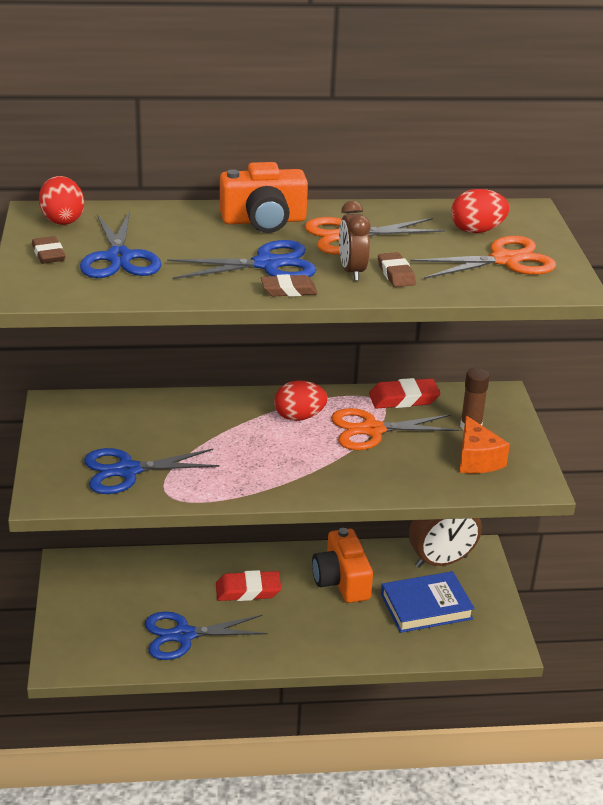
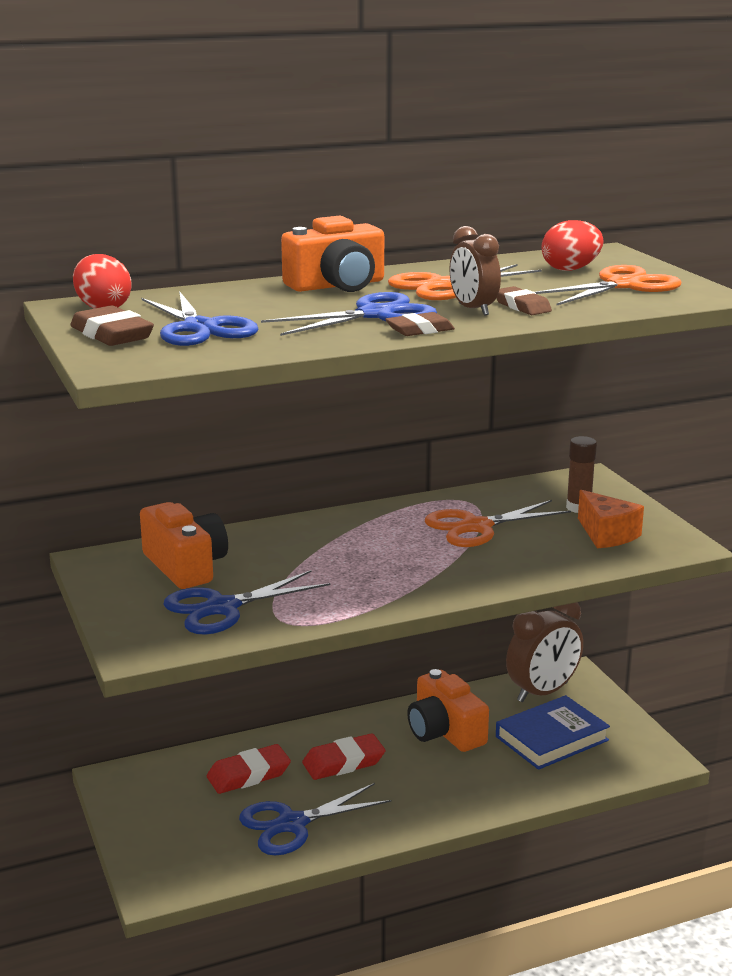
camera: 15 degrees left, 10 degrees down
brown eraser [32,236,66,264] -> brown eraser [71,305,154,346], size x1.50
red egg [274,381,328,421] -> none
red eraser [369,378,440,408] -> red eraser moved to [207,744,291,794]
none -> orange camera [140,502,228,589]

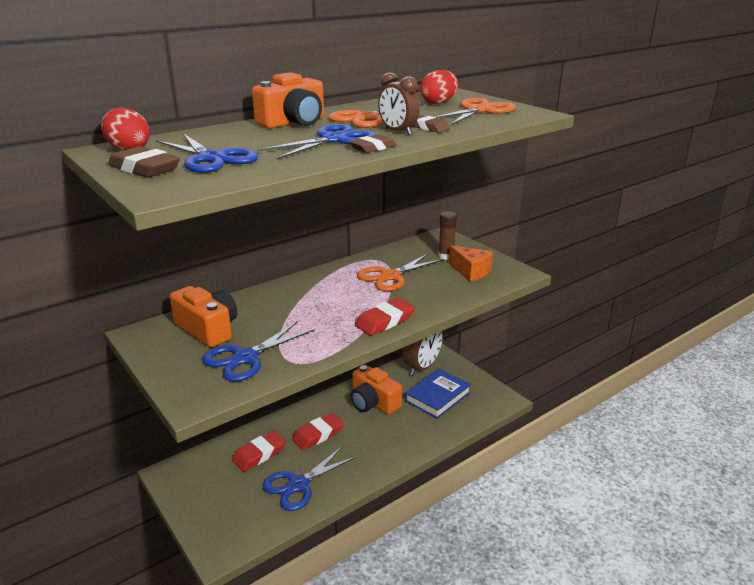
camera: 15 degrees left, 5 degrees up
none -> red eraser [355,298,415,336]

